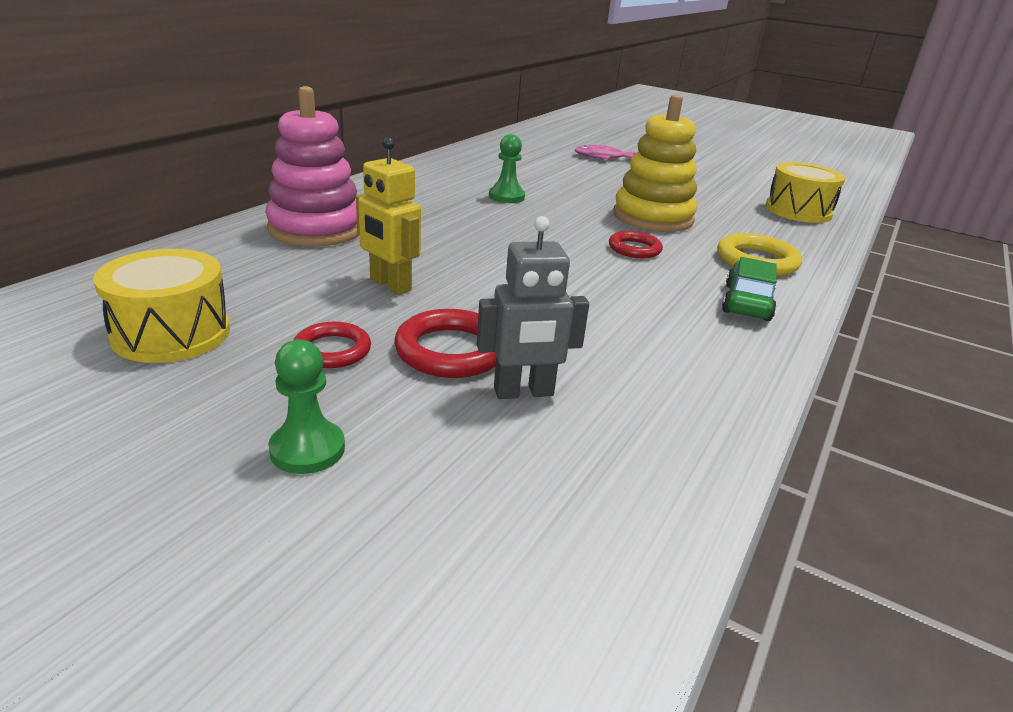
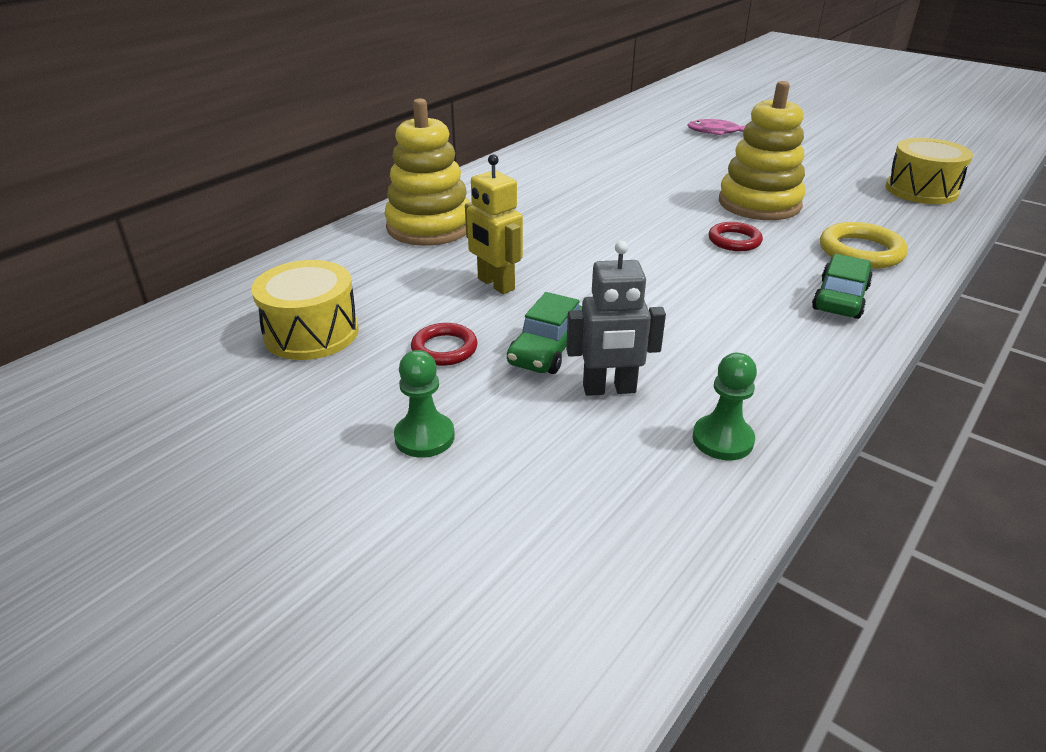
camera: 10 degrees right, 5 degrees up
pink stacking toy [265,86,360,247] -> yellow stacking toy [384,98,470,246]
red ring [394,309,496,378] -> green car [507,292,582,374]
green pawn [489,134,525,203] -> green pawn moved to [693,353,757,460]

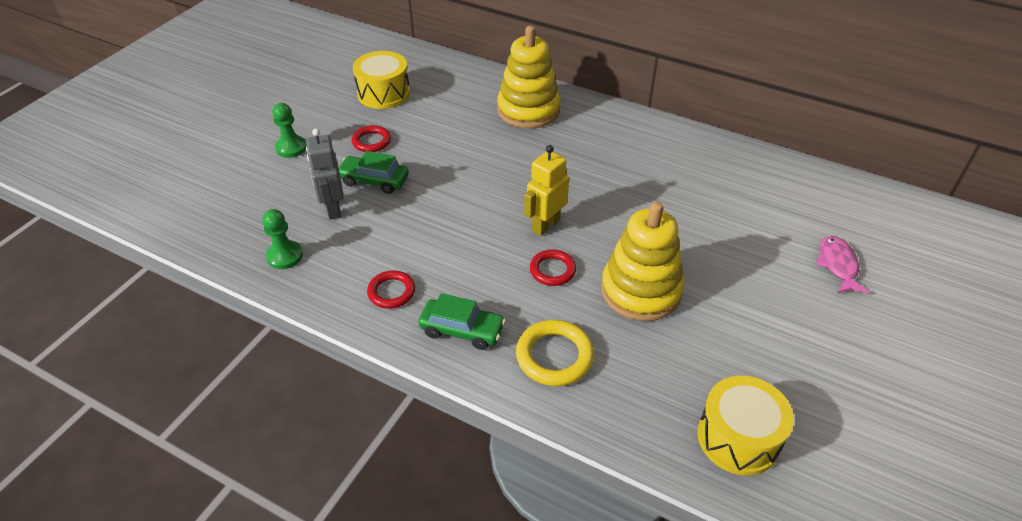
camera: 80 degrees right, 10 degrees up
yellow robot [465,154,523,294] -> yellow robot moved to [524,145,569,236]
none -> red ring [367,270,415,309]

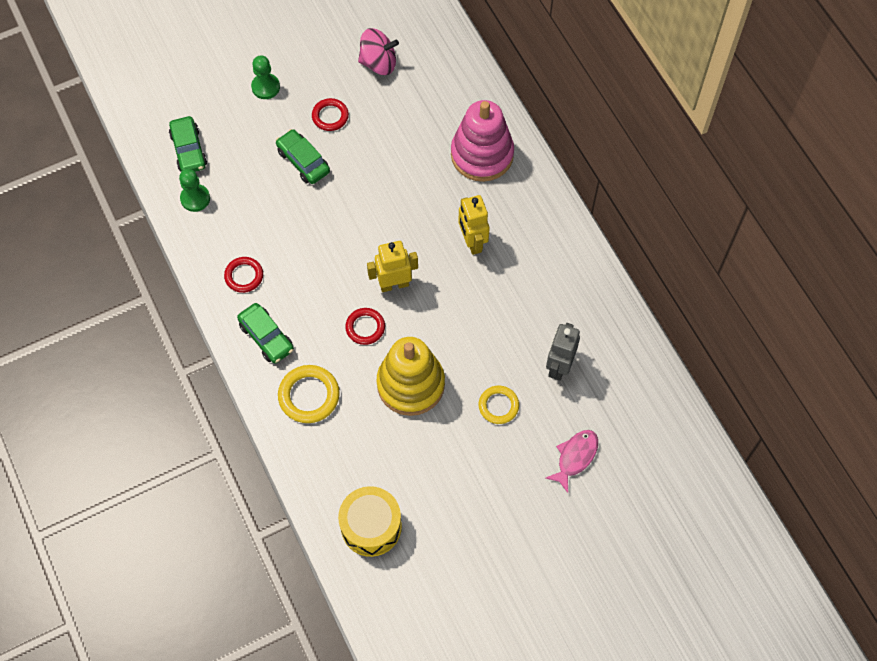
camera: 35 degrees right, 20 degrees up
grey robot [306,128,344,220] -> grey robot moved to [546,323,580,381]
yellow drum [353,51,410,109] -> pink spinning top [358,28,399,75]
yellow stacking toy [497,26,561,128] -> pink stacking toy [451,100,514,182]
none -> green car [169,116,207,172]
none -> yellow robot [458,195,490,255]
none -> yellow ring [479,386,519,424]

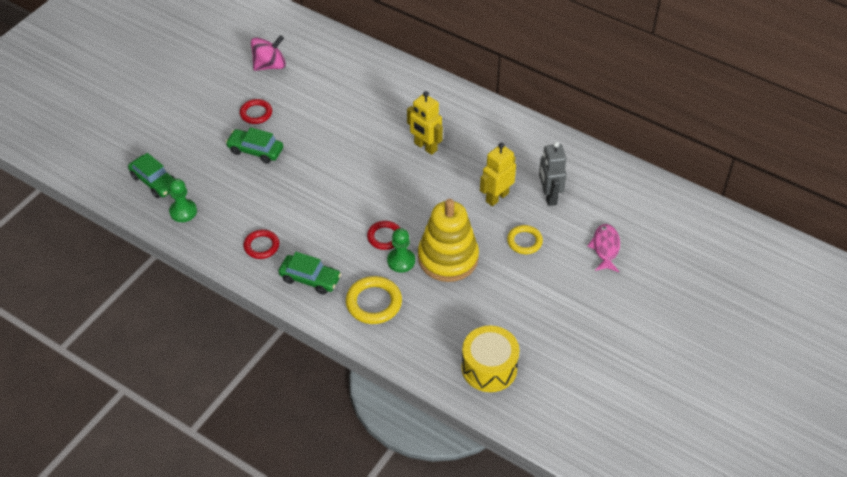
camera: 30 degrees left, 15 degrees down
green pawn [251,55,280,99] -> green pawn moved to [387,228,415,272]
yellow robot [367,241,418,292] -> yellow robot moved to [480,143,516,206]
pink stacking toy [451,100,514,182] -> none

